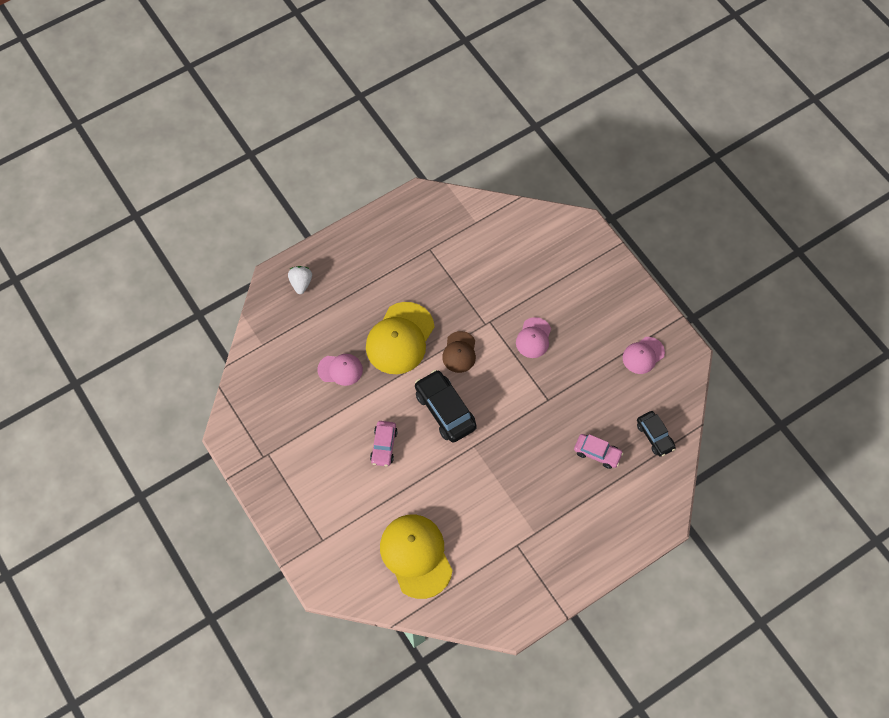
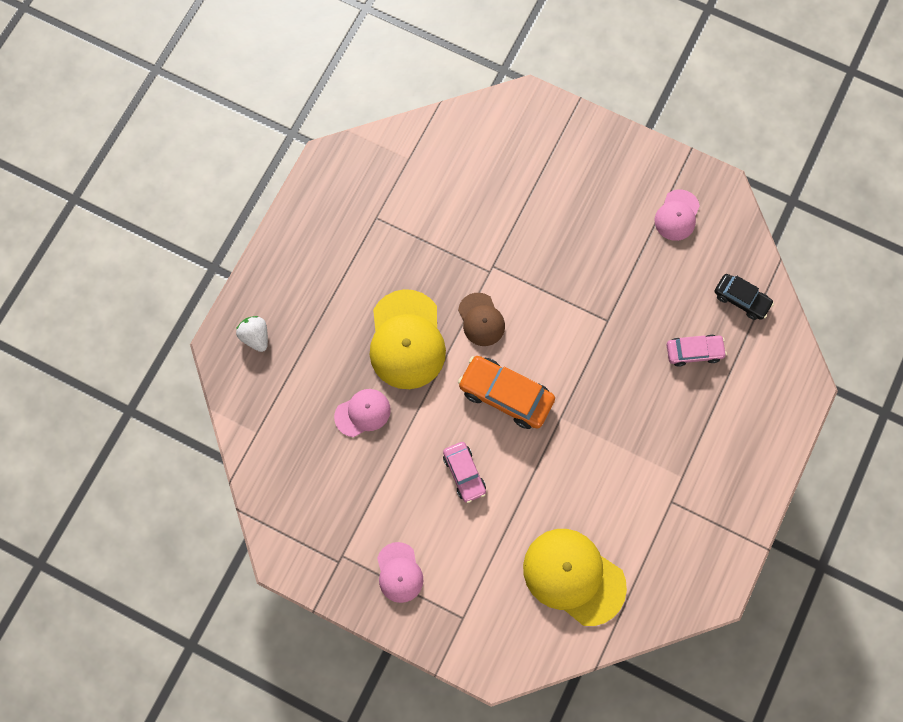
camera: 30 degrees left, 10 degrees up
black car [415,370,477,443] -> orange car [458,356,555,429]
pink cap [516,317,551,358] -> pink cap moved to [377,542,423,603]

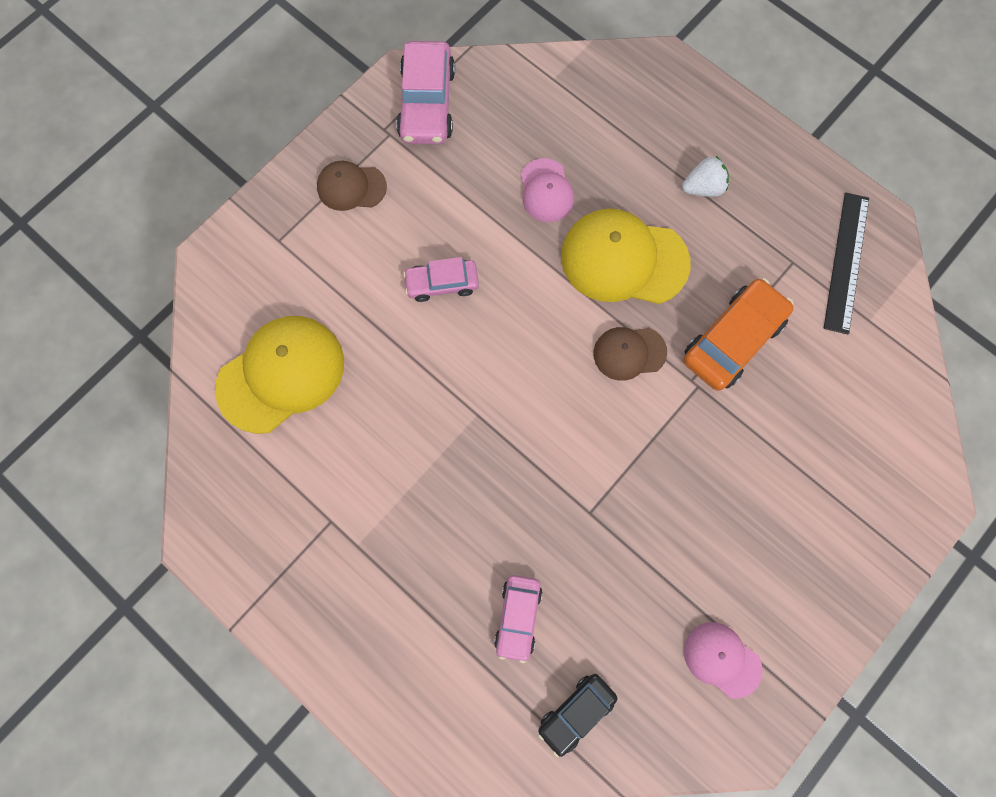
camera: 105 degrees right, 0 degrees up
white strawberry [236,316,268,352] -> white strawberry moved to [682,156,729,197]
pink cap [377,542,423,603] -> brown cap [317,161,387,211]
orange car [458,356,555,429] -> orange car moved to [684,278,794,391]
none -> pink car [396,41,455,144]
none -> black ruler [823,193,869,335]

